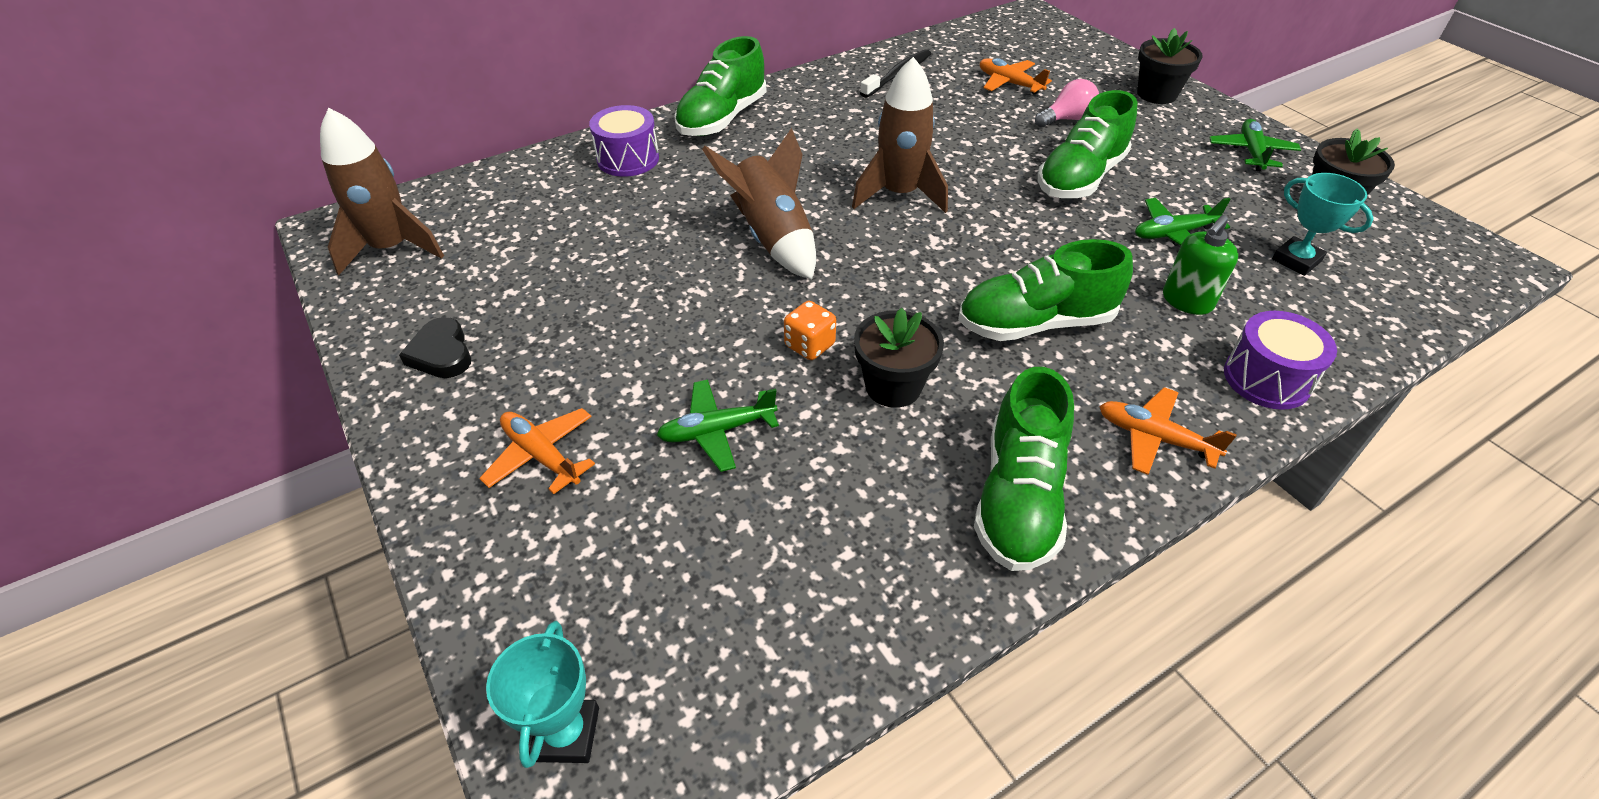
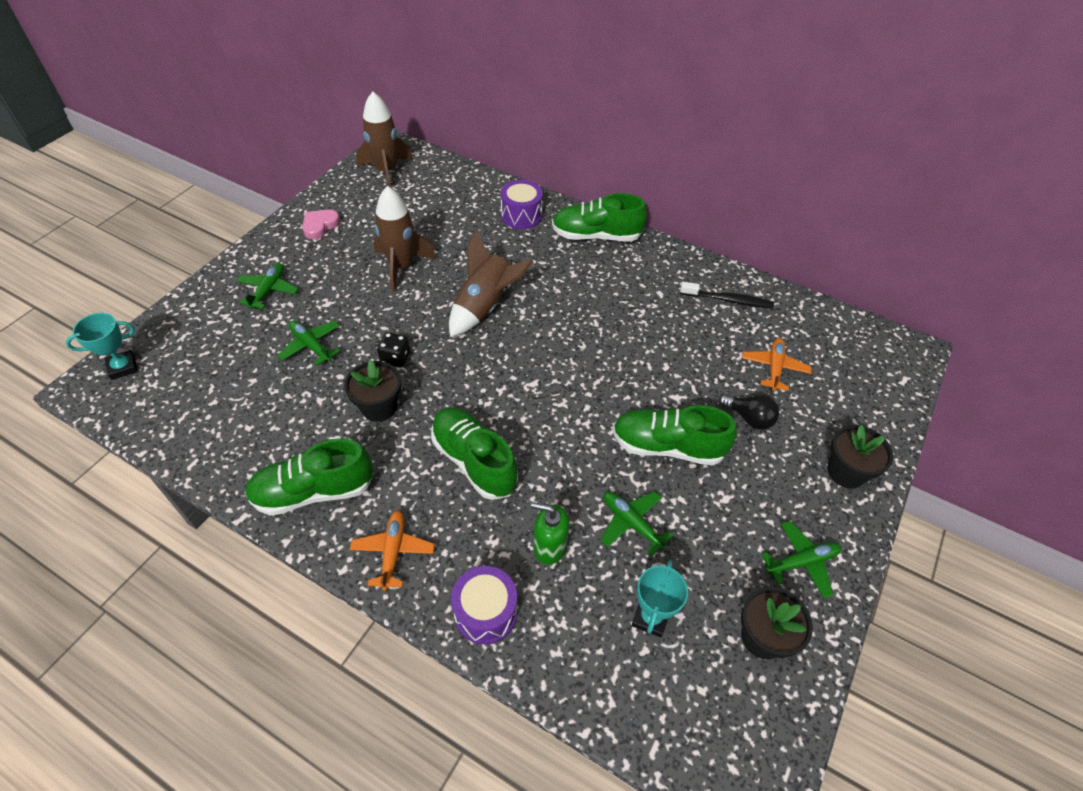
camera: 60 degrees right, 5 degrees up
black heart [399,317,471,378] -> pink heart [302,209,340,239]
orange plane [479,408,595,494] -> green plane [237,263,299,309]
orange dice [784,301,836,360] -> black dice [377,332,410,368]
brown rocket [852,57,948,213] -> brown rocket moved to [373,186,436,292]
pink light bulb [1035,79,1099,127] -> black light bulb [719,394,779,430]

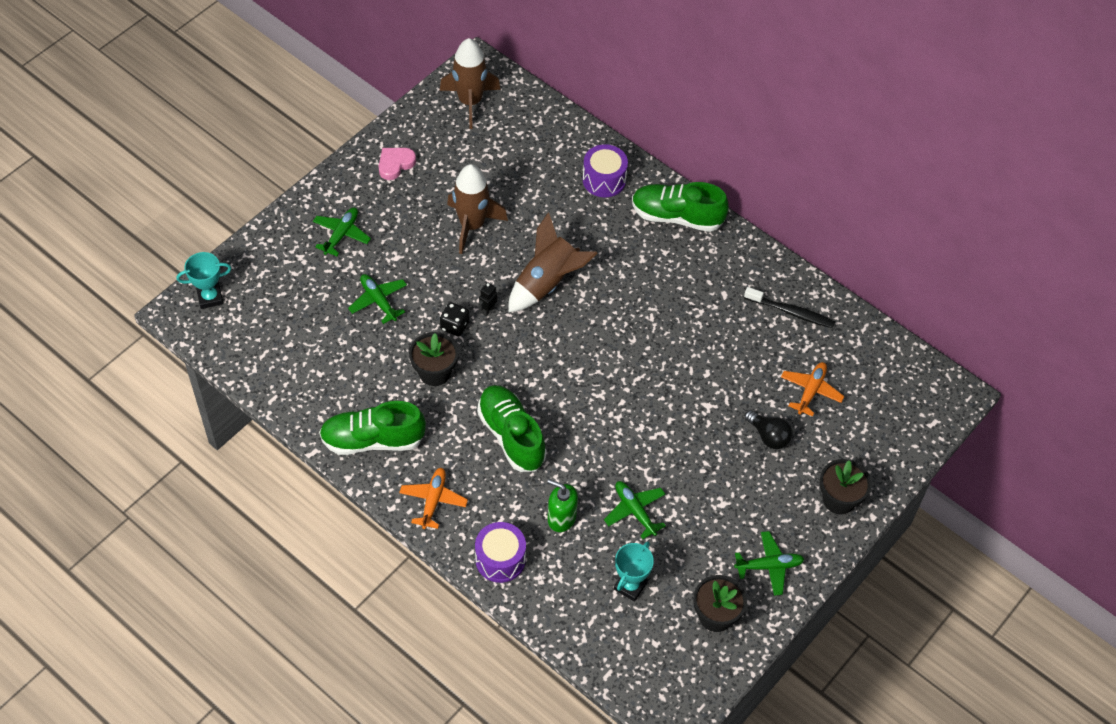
camera: 10 degrees right, 5 degrees up
green shoe [613,405,737,465] -> none
none -> black robot [478,283,497,316]

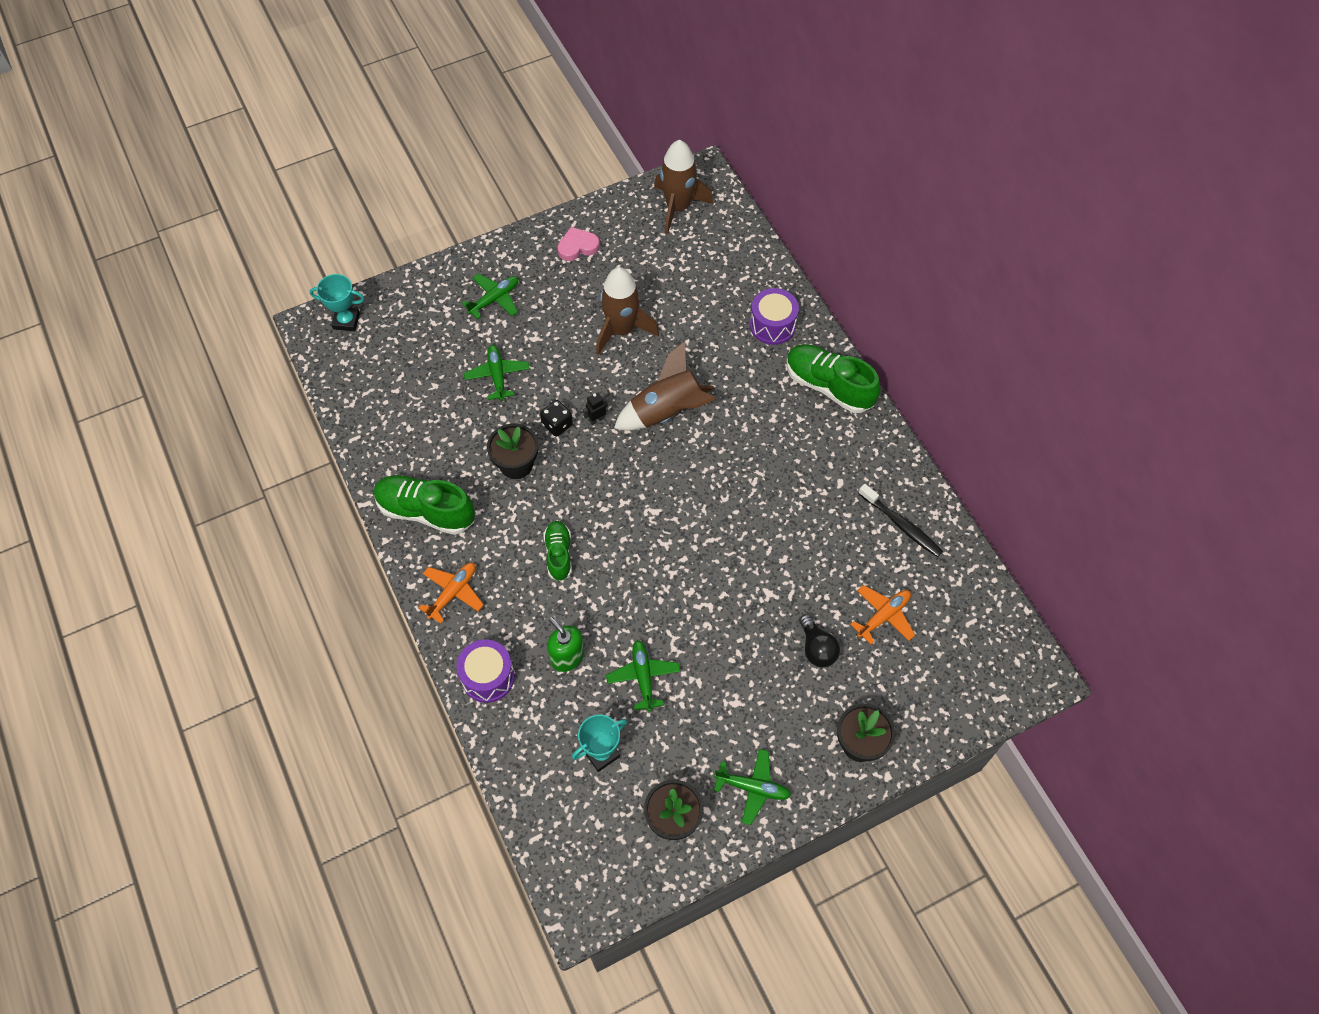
camera: 25 degrees right, 5 degrees up
green shoe [477,385,546,472] -> green shoe [544,521,572,581], size x0.59

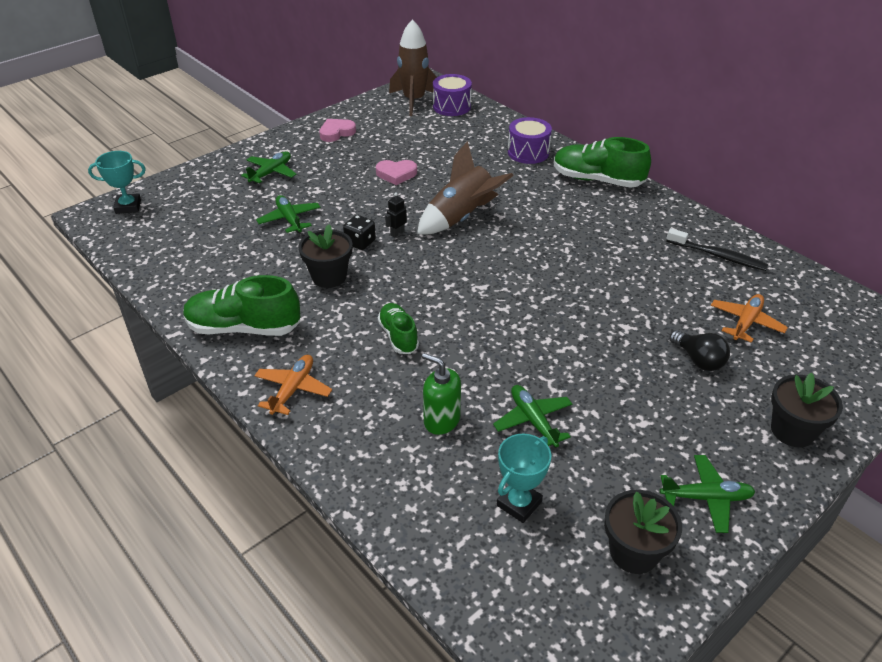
camera: 15 degrees left, 20 degrees down
purple drum [457,639,515,703] -> purple drum moved to [433,74,472,116]
brown rocket [596,267,659,355] -> pink heart [376,160,417,185]

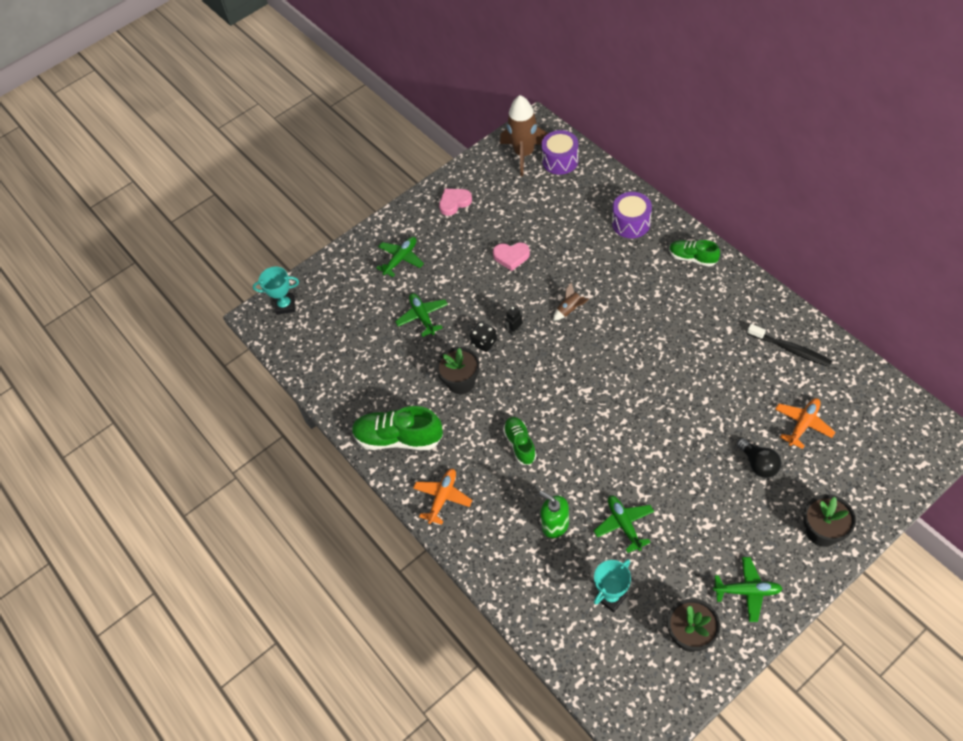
camera: 10 degrees right, 15 degrees up
brown rocket [417,141,514,235] -> brown rocket [553,282,589,321], size x0.45
green shoe [554,137,651,188] -> green shoe [669,240,720,267], size x0.59

